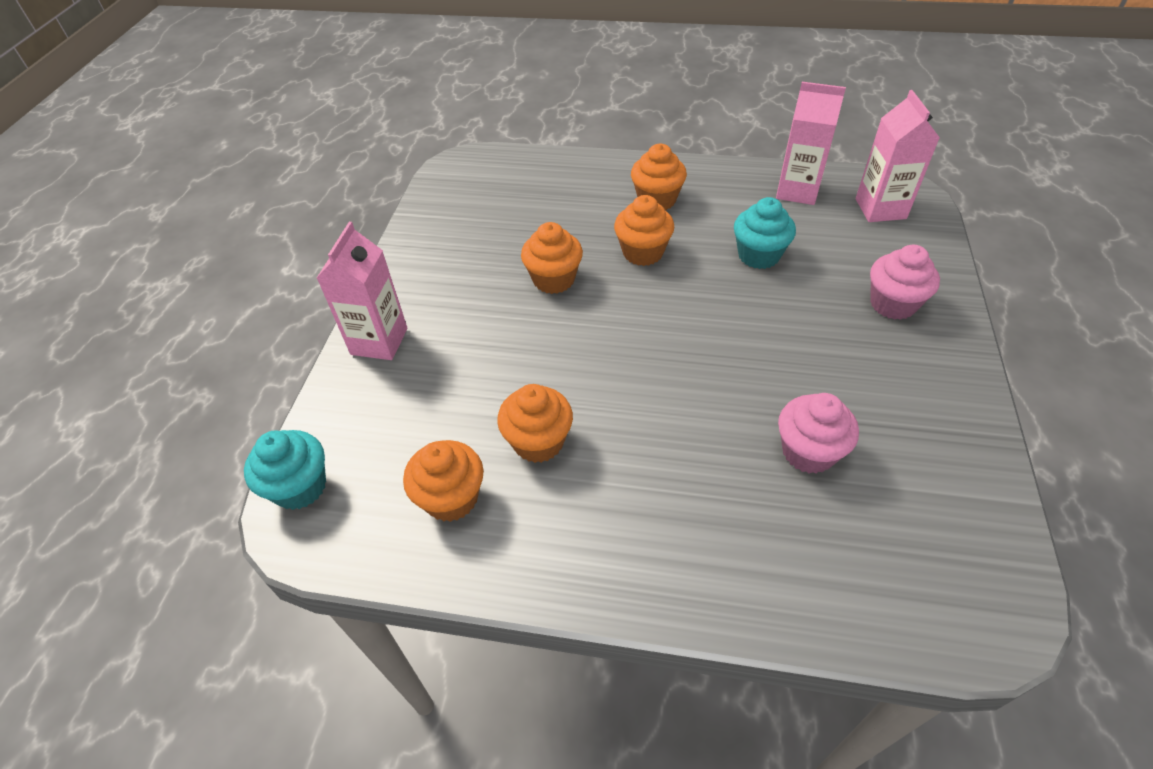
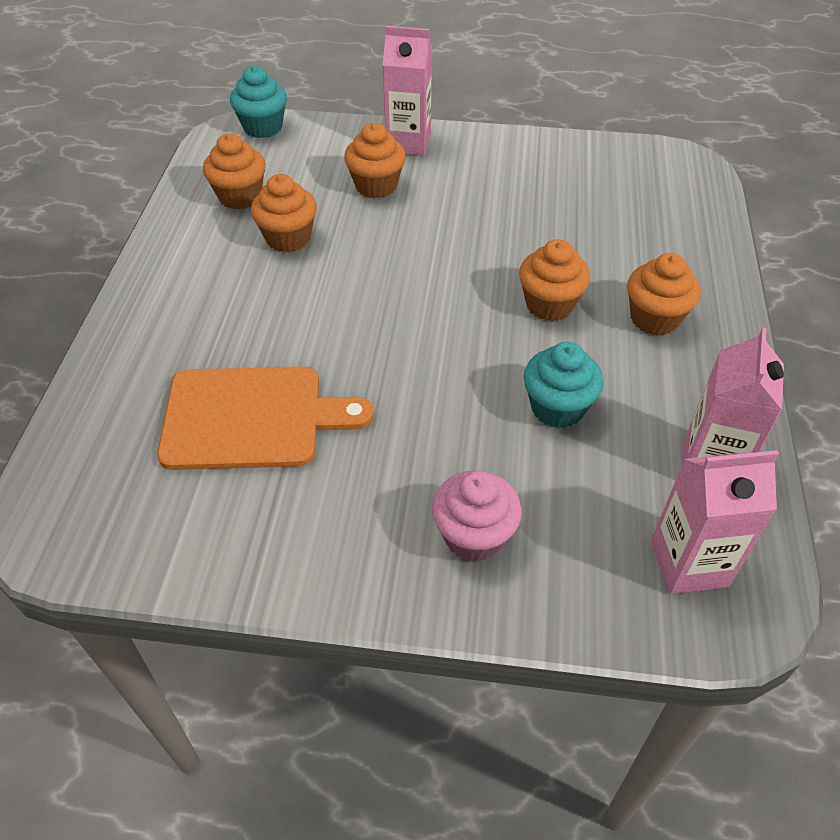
camera: 85 degrees right, 0 degrees up
orange cupcake [521,222,583,294] -> orange cupcake moved to [344,123,406,198]
pink cupcake [778,393,859,474] -> orange cutting board [157,366,374,470]

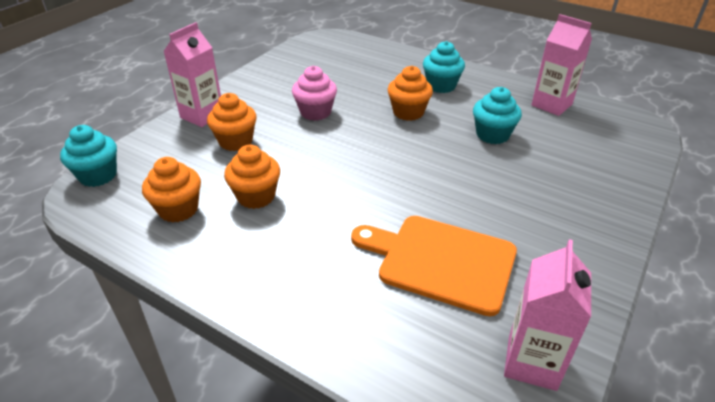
camera: 65 degrees left, 10 degrees down
orange cutting board [157,366,374,470] -> orange cutting board turned 90 degrees counterclockwise [351,216,517,316]
pink cupcake [432,470,522,562] -> pink cupcake moved to [292,66,337,121]
orange cupcake [627,253,700,336] -> turquoise cupcake [423,41,465,93]
pink carton [651,450,779,594] -> pink carton moved to [504,239,591,391]

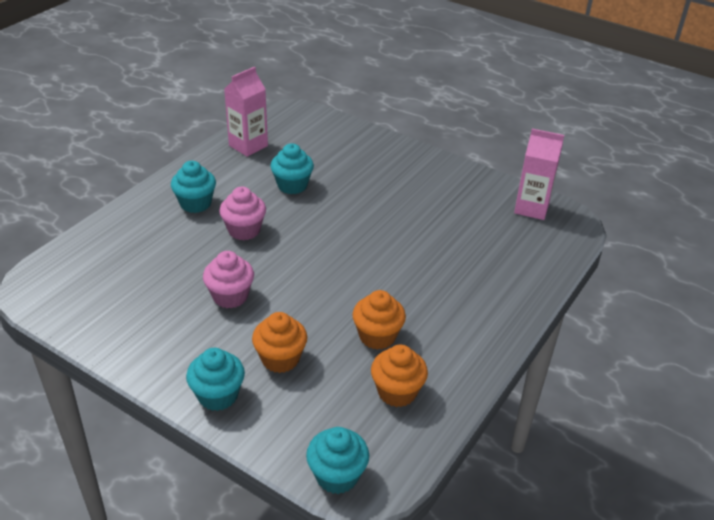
camera: 90 degrees left, 0 degrees up
pink carton [163,22,221,127] -> turquoise cupcake [186,348,245,411]
orange cutting board [351,216,517,316] -> none
orange cupcake [388,66,433,121] -> pink cupcake [219,187,266,240]

